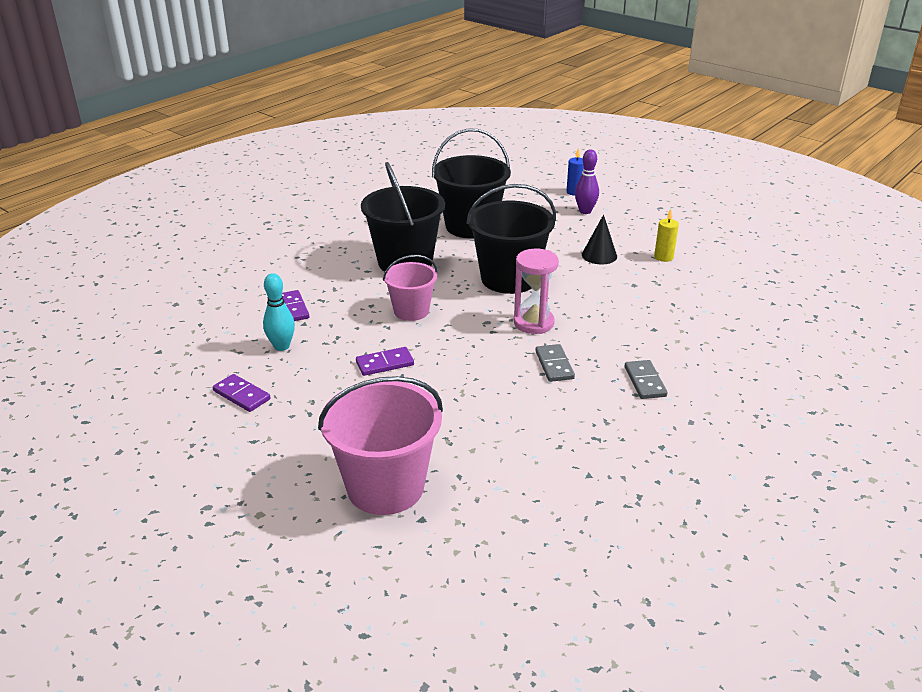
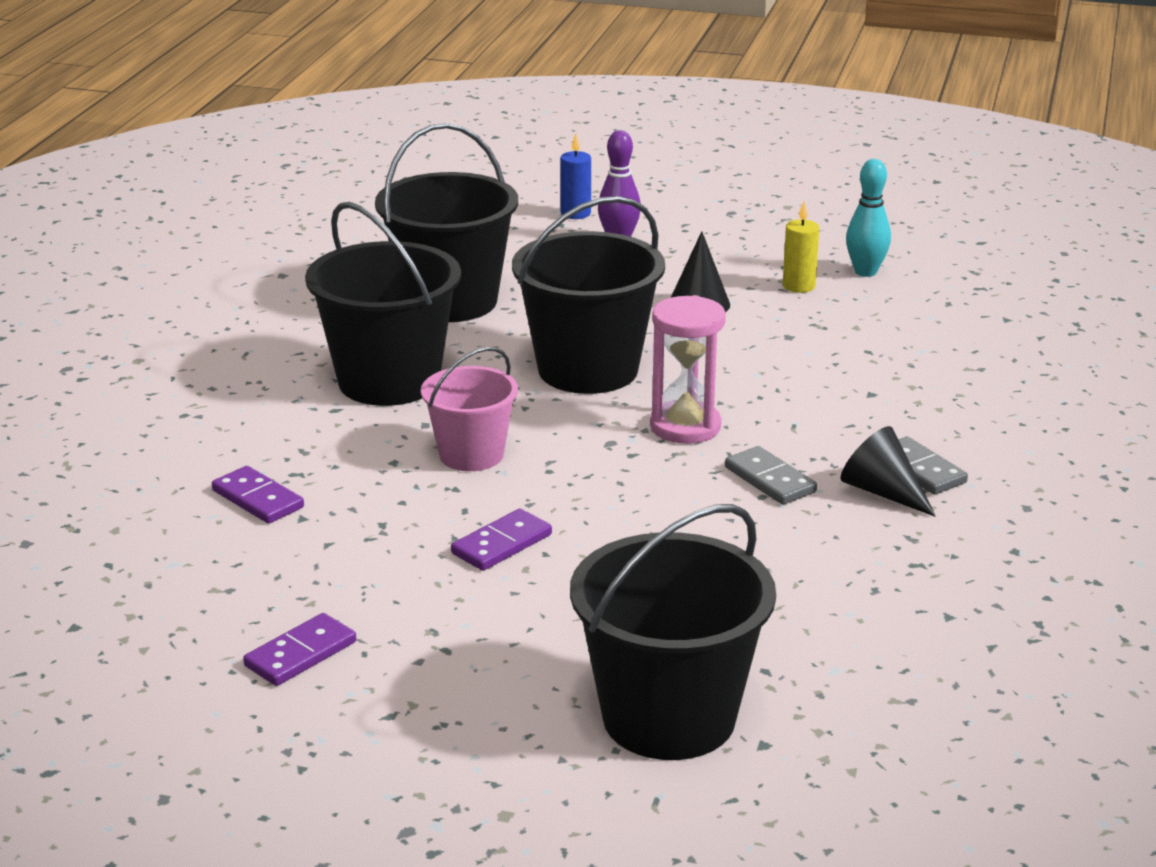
camera: 25 degrees left, 5 degrees down
purple domino [213,374,270,412] -> purple domino turned 60 degrees counterclockwise [243,613,356,686]
turquoise bowling pin [263,273,295,351] -> turquoise bowling pin moved to [846,159,891,277]
pink bucket [318,376,443,515] -> black bucket [570,504,776,760]
none -> black cone [841,426,936,517]

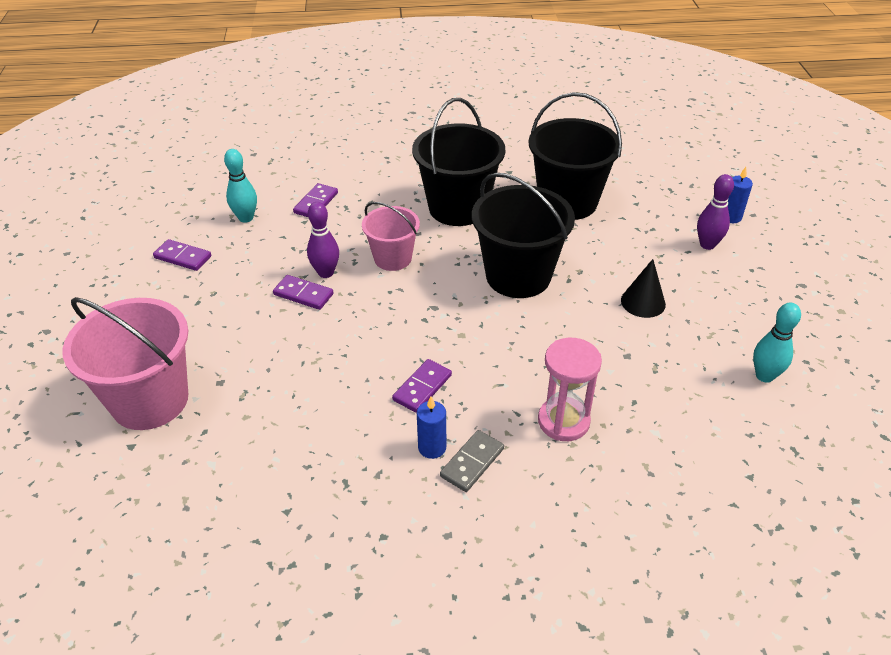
camera: 70 degrees right, 15 degrees up
black bucket [570,504,776,760] -> pink bucket [62,297,188,430]
pink hourglass [650,295,726,444] -> pink hourglass moved to [538,338,602,441]
grey domino [725,446,817,505] -> purple domino [392,359,452,413]
yellow candle [783,201,819,293] -> none
black cone [841,426,936,517] -> blue candle [417,397,446,459]
none -> turquoise bowling pin [224,149,257,223]
none -> purple bowling pin [307,202,339,278]

